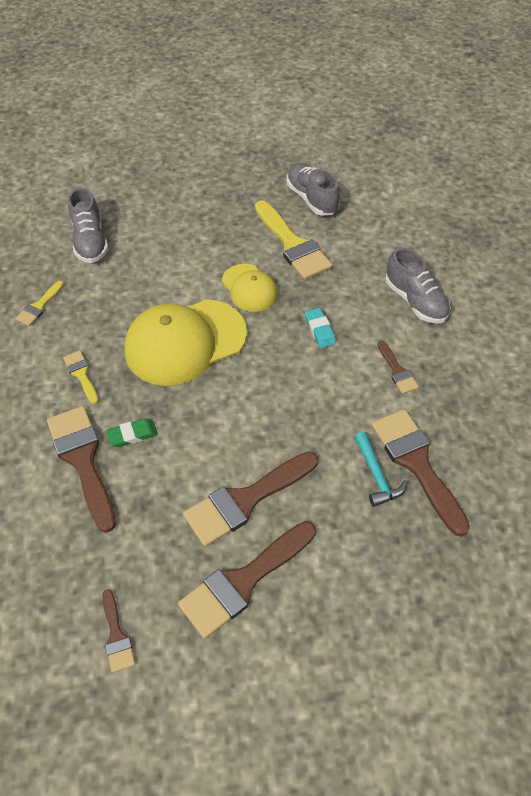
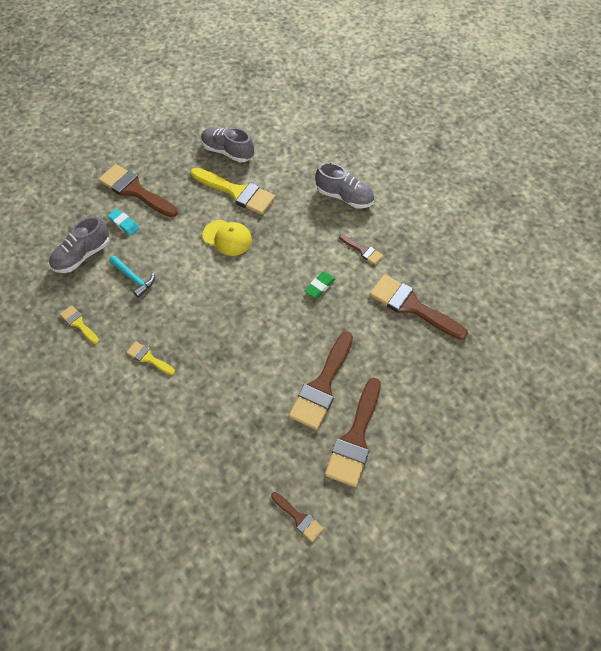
camera: 30 degrees left, 5 degrees up
yellow brush [15,281,64,326] -> yellow brush turned 135 degrees clockwise [60,305,99,344]
brown brush [47,406,116,533] -> brown brush moved to [98,164,178,217]
grey shoe [68,187,108,263] -> grey shoe turned 90 degrees clockwise [49,216,110,273]
green eraser [106,418,158,447] -> green eraser moved to [305,272,335,298]
yellow cap [125,299,247,386] -> none
turquoise eraser [305,308,336,348] -> turquoise eraser moved to [108,209,140,236]
turquoise hammer [354,432,407,507] -> turquoise hammer moved to [109,255,155,298]

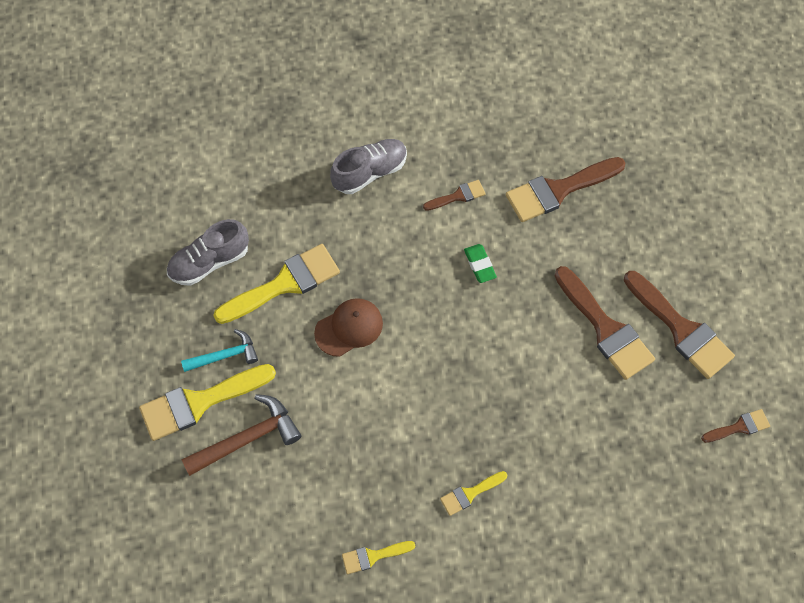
camera: 60 degrees left, 5 degrees up
grey shoe [49,216,110,273] -> none
brown brush [98,164,178,217] -> yellow brush [139,364,276,441]
turquoise eraser [108,209,140,236] -> brown hammer [181,394,301,476]
turquoise hammer [109,255,155,298] -> turquoise hammer moved to [181,329,258,372]
yellow cap [203,220,252,256] -> brown cap [314,298,383,357]

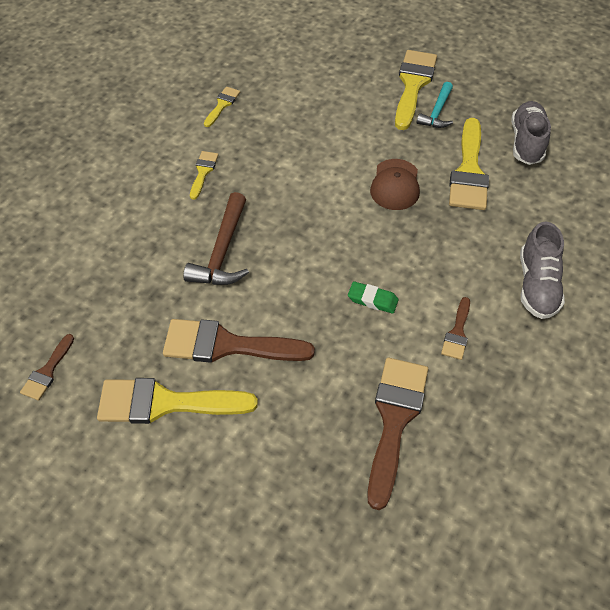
camera: 130 degrees right, 10 degrees down
brown hammer [181,394,301,476] -> brown hammer moved to [183,192,249,285]
brown brush [624,271,735,379] -> yellow brush [97,378,258,424]

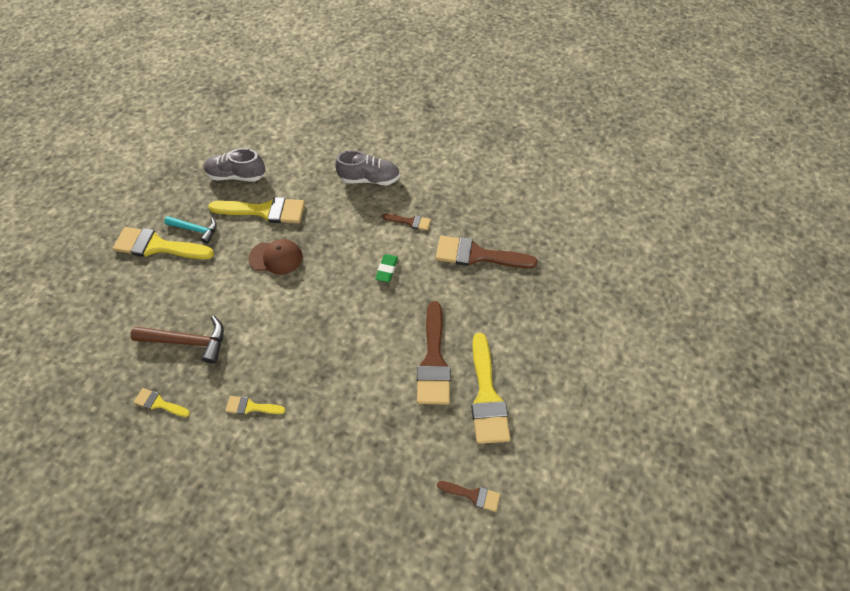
camera: 95 degrees left, 5 degrees up
brown hammer [183,192,249,285] -> brown hammer moved to [130,316,224,364]

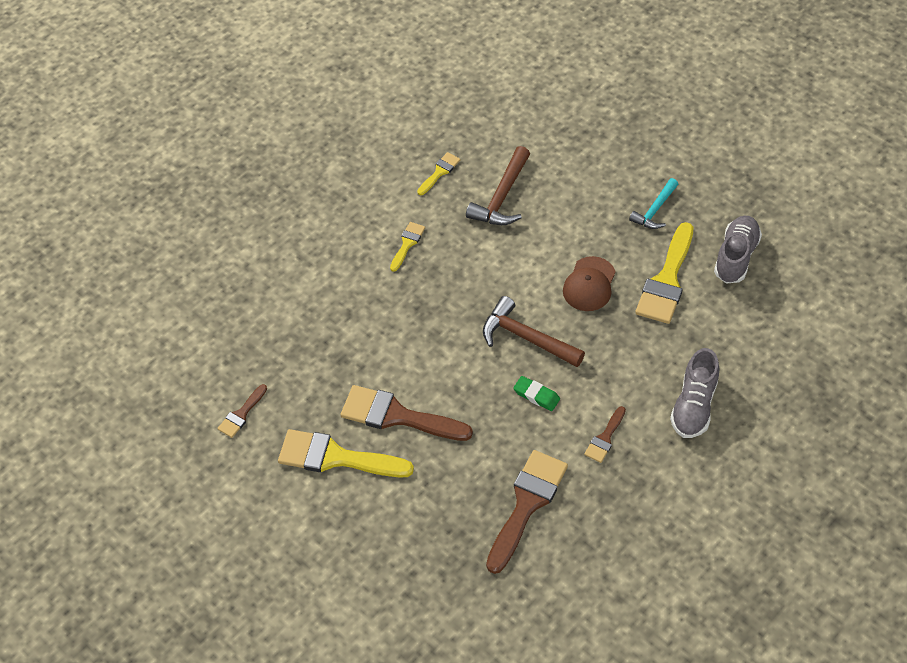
camera: 110 degrees right, 5 degrees down
yellow brush [112,227,214,259] -> none
none -> brown hammer [483,296,585,367]

